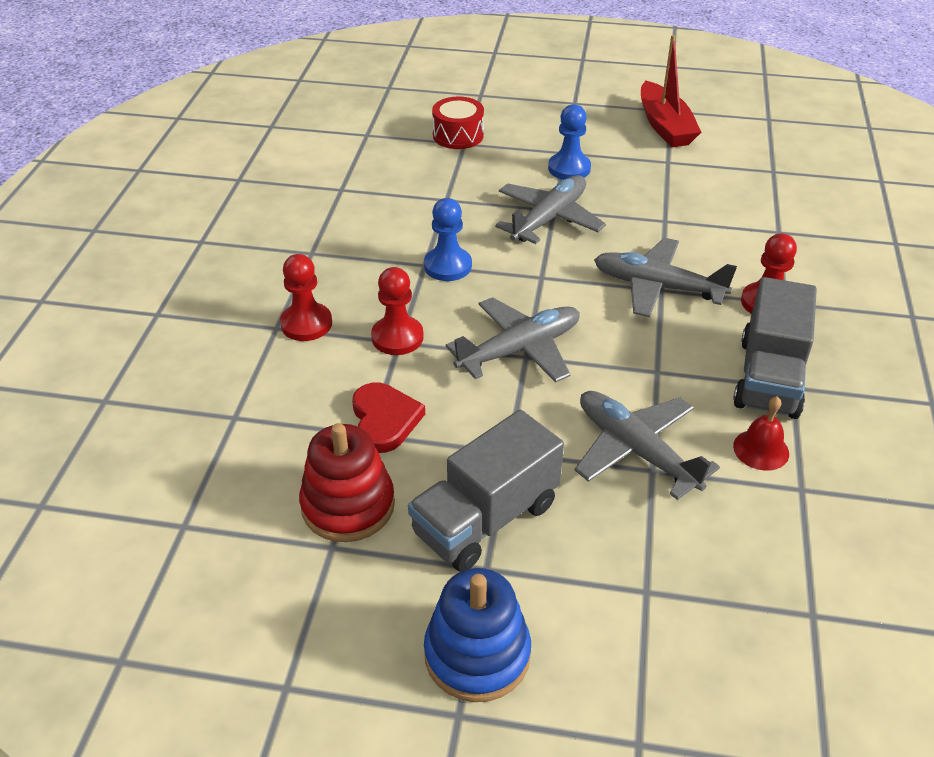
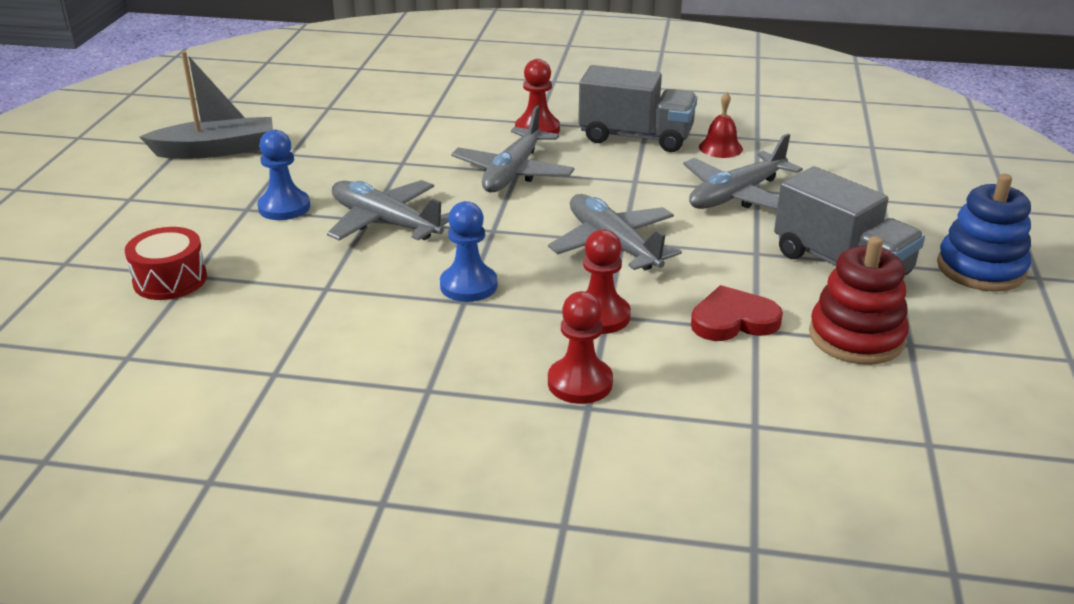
camera: 90 degrees left, 10 degrees down
red boat [641,35,701,147] -> grey boat [140,51,273,159]

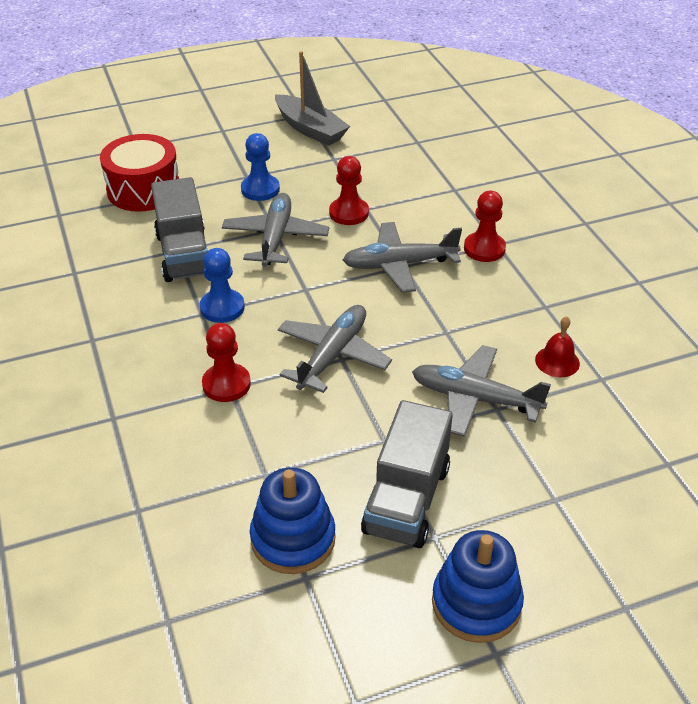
camera: 60 degrees right, 10 degrees up
red drum [125,227,207,300] -> red drum [100,134,179,212], size x1.51
red pawn [548,291,613,404] -> red pawn moved to [329,156,369,225]
grey truck [578,65,697,152] -> grey truck moved to [151,177,208,282]
red heart [691,285,783,341] -> none
red stacking toy [809,236,909,365] -> blue stacking toy [250,467,336,574]

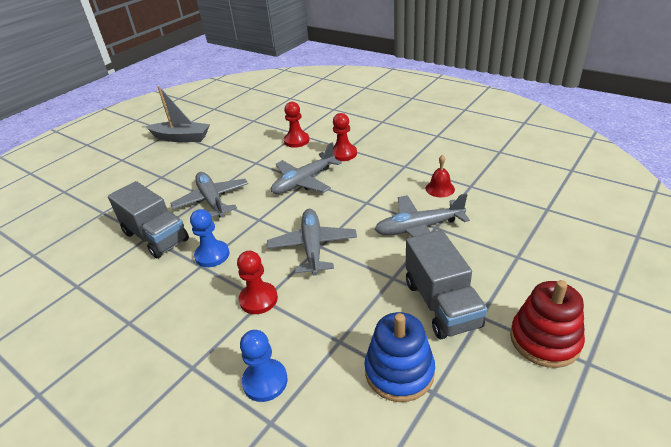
camera: 30 degrees left, 5 degrees down
red drum [100,134,179,212] -> none
blue pawn [241,133,280,201] -> blue pawn moved to [240,330,288,402]
red pawn [329,156,369,225] -> red pawn moved to [284,102,309,148]
blue stacking toy [432,530,524,643] -> red stacking toy [510,280,585,368]

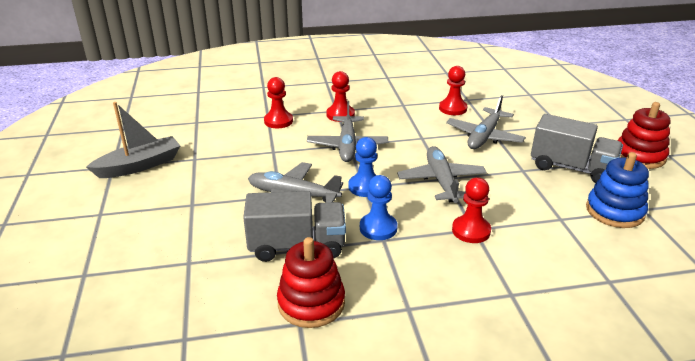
camera: 50 degrees left, 5 degrees down
blue pawn [240,330,288,402] -> blue pawn moved to [348,137,377,197]
grey plane [267,209,357,276] -> grey plane turned 45 degrees clockwise [397,146,487,203]
red bell [426,155,455,197] -> red pawn [439,66,467,115]
none -> red stacking toy [277,237,345,328]

